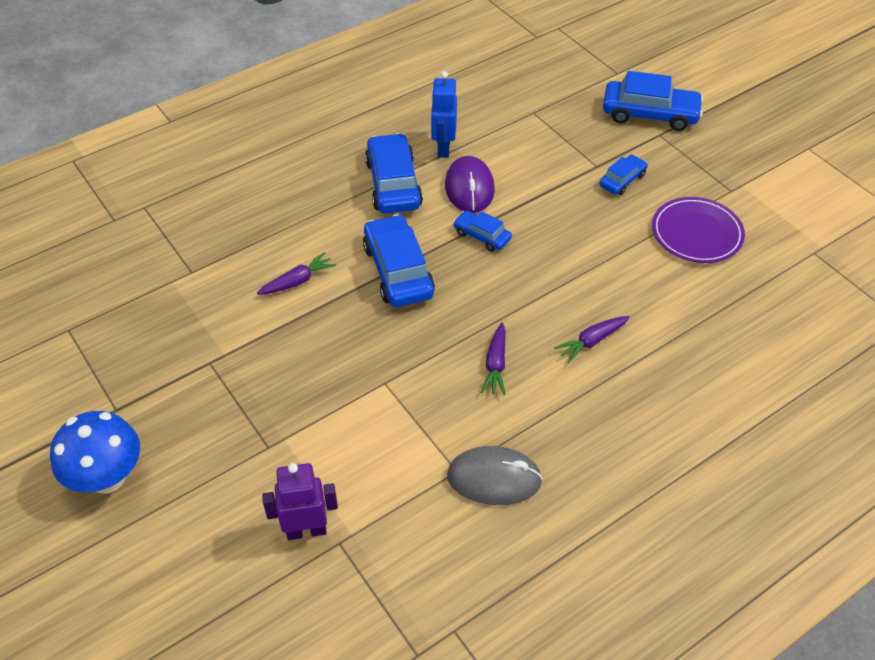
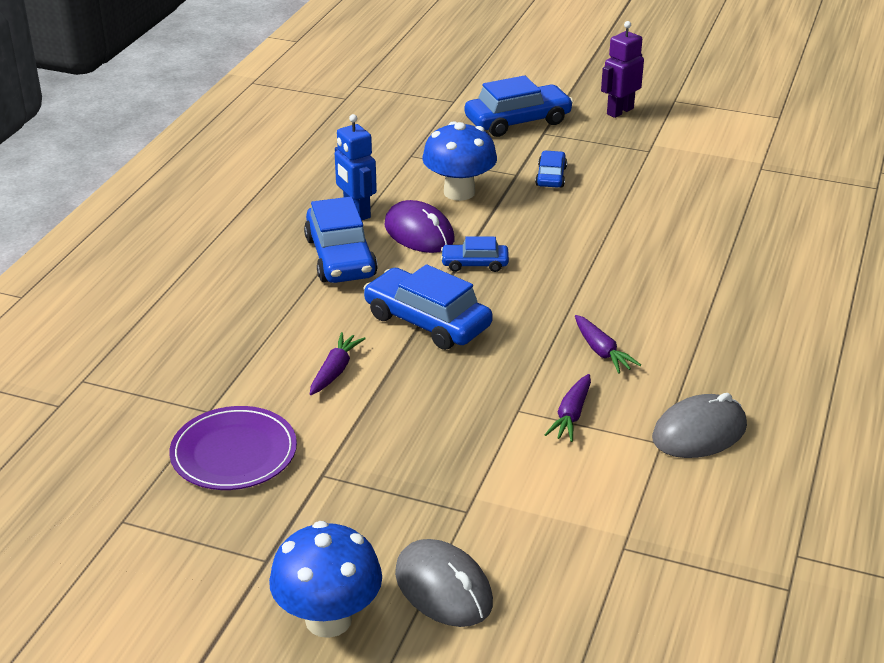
camera: 35 degrees left, 15 degrees down
purple robot [262,463,338,540] -> purple robot moved to [601,21,644,118]
blue car [365,133,423,213] -> blue car turned 150 degrees counterclockwise [304,197,378,283]
purple carrot [554,316,630,363] -> purple carrot moved to [544,374,591,442]
purple plate [652,197,745,263] -> purple plate moved to [169,406,297,490]
none -> grey mouse [395,539,493,627]
none -> blue mushroom [422,121,497,201]

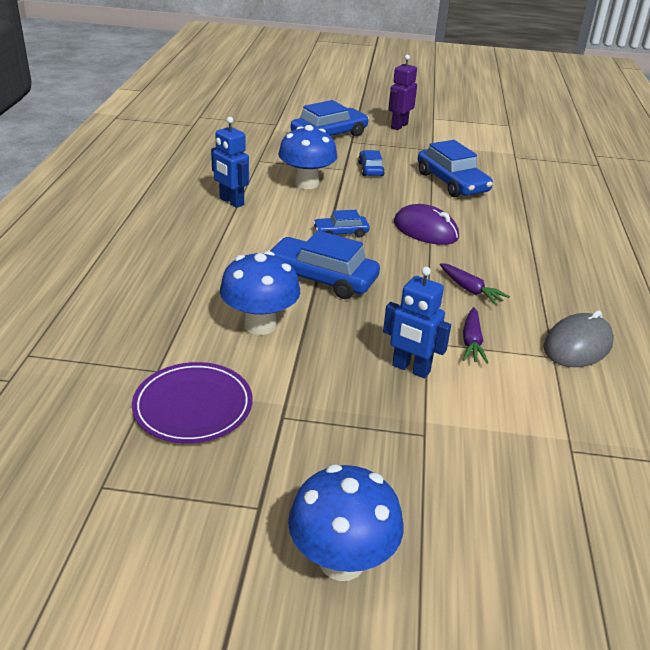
camera: 15 degrees left, 0 degrees up
blue car [304,197,378,283] -> blue car moved to [418,140,493,197]
purple carrot [310,332,366,395] -> blue mushroom [220,251,300,335]
purple mouse [384,200,455,253] -> purple mouse moved to [394,204,459,245]
grey mouse [395,539,493,627] -> none
none -> blue robot [383,267,451,378]

